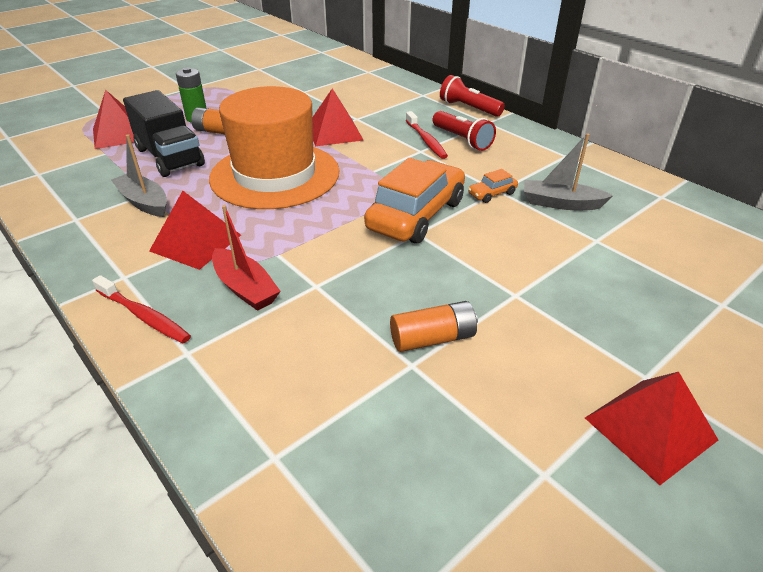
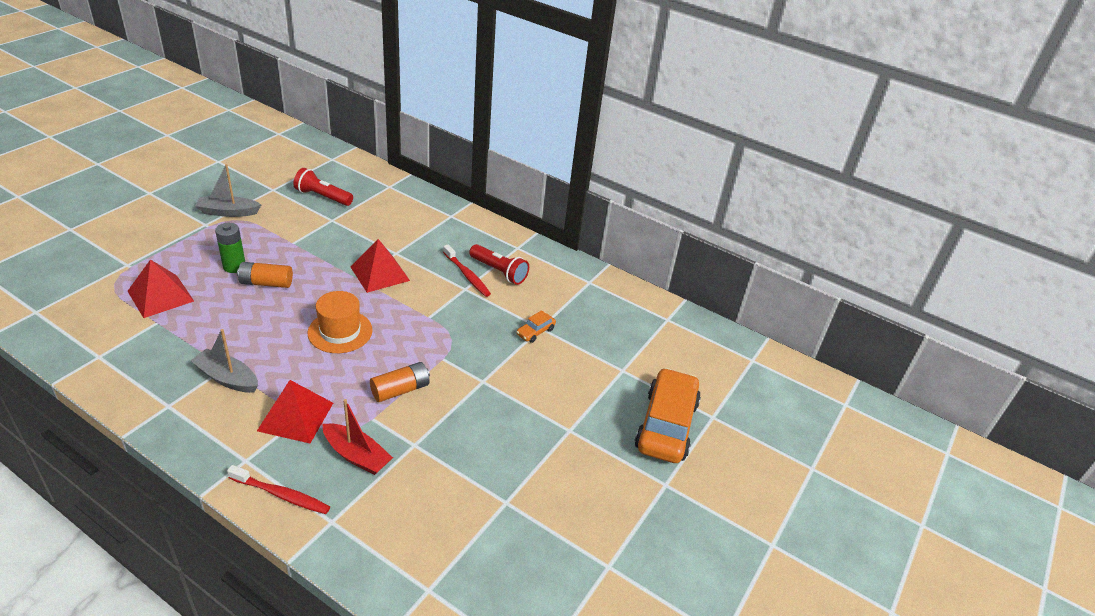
camera: 20 degrees left, 0 degrees up
black truck [123,90,205,177] -> none
orange hat [209,86,340,209] -> orange hat [307,291,373,353], size x0.54
orange car [364,158,465,244] -> orange car moved to [634,368,701,463]
orange battery [390,301,478,352] -> orange battery moved to [370,362,430,402]
red flashlight [440,75,505,117] -> red flashlight moved to [293,168,353,206]
grey boat [524,133,613,210] -> grey boat moved to [195,164,261,217]
red pyramid [585,372,718,485] -> none

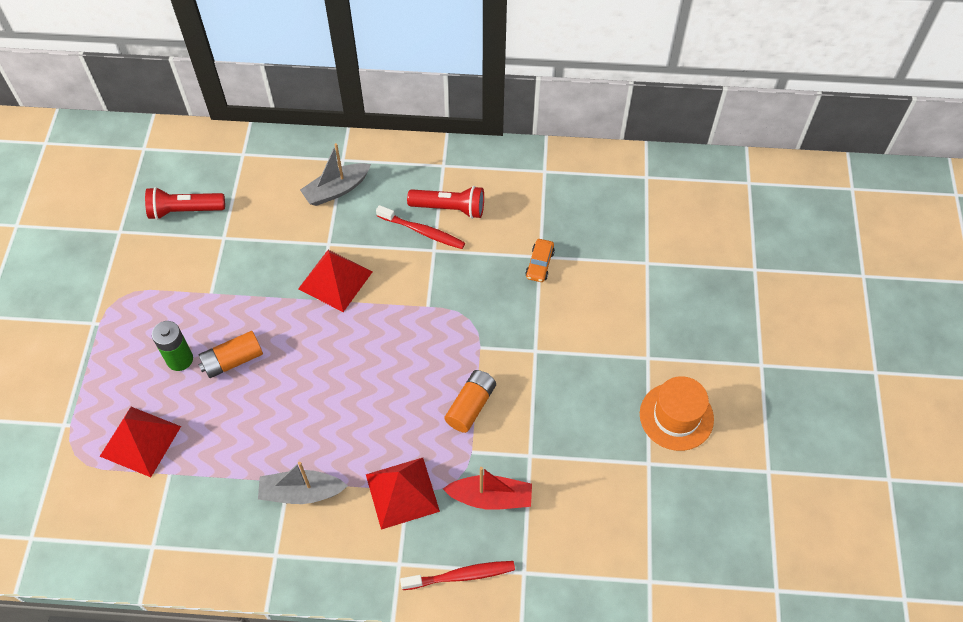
camera: 25 degrees left, 20 degrees up
grey boat [195,164,261,217] -> grey boat moved to [300,143,371,206]
orange hat [307,291,373,353] -> orange hat moved to [640,376,714,451]
orange car [634,368,701,463] -> none

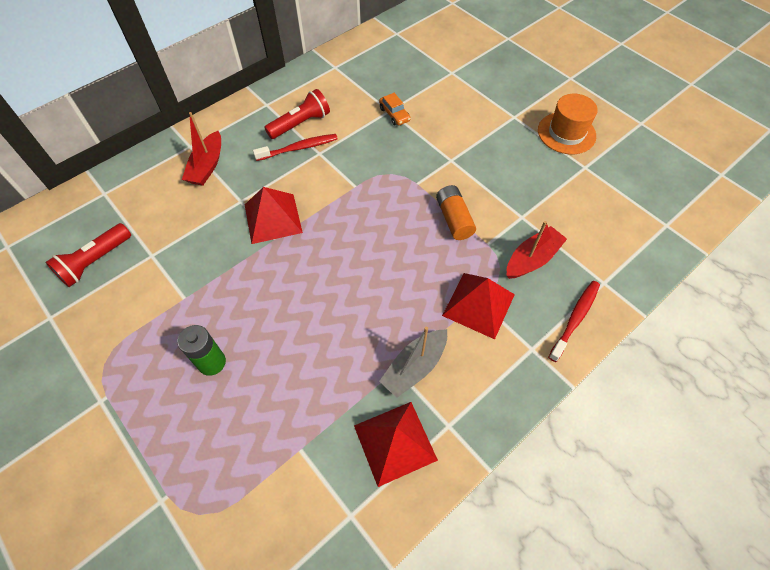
camera: 45 degrees left, 0 degrees up
red pyramid [100,407,181,477] -> red pyramid moved to [354,402,438,487]
orange battery [198,331,263,378] -> none
grey boat [300,143,371,206] -> red boat [182,112,221,186]

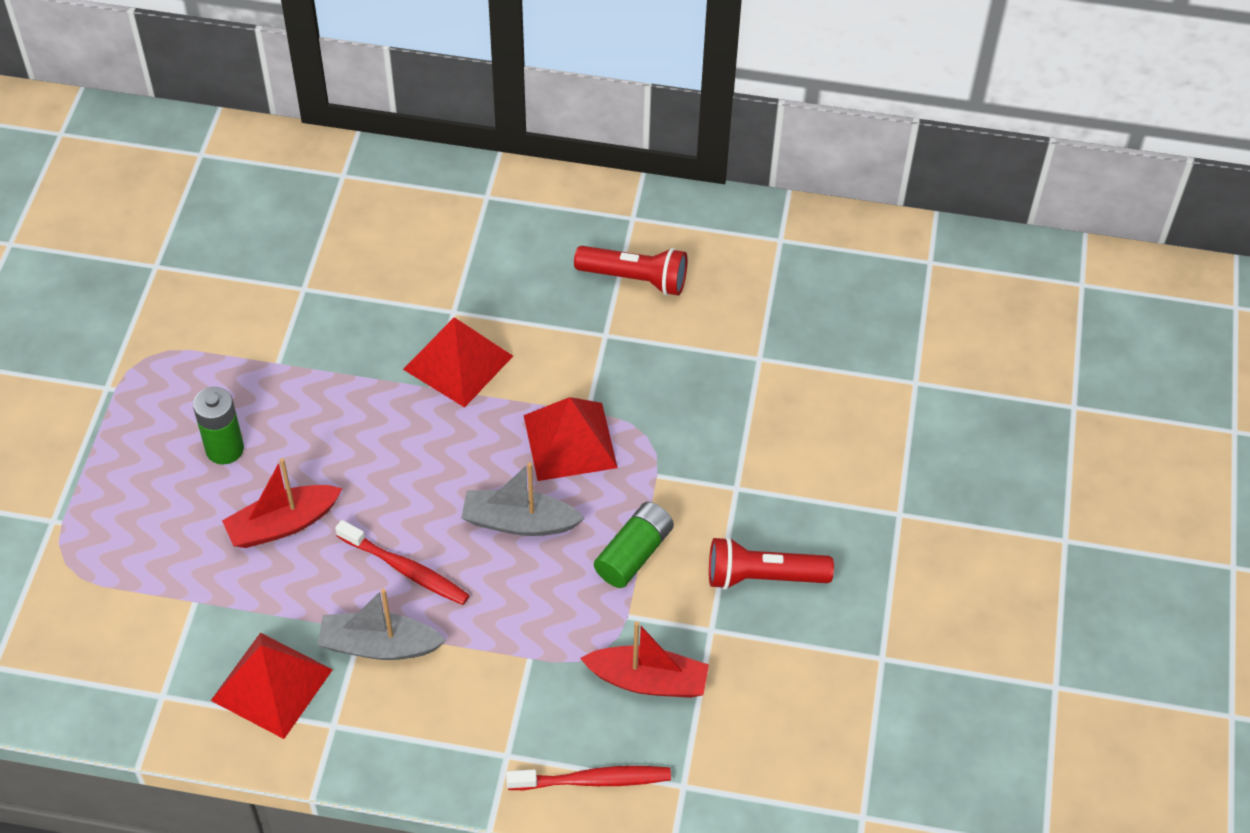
camera: 50 degrees right, 5 degrees down
red flashlight [46,223,131,287] -> red flashlight moved to [709,537,834,590]
red boat [182,112,221,186] -> red boat moved to [222,458,343,548]
red toothbrush [253,134,338,161] -> red toothbrush moved to [335,520,470,605]
orange car [379,93,411,125] -> none
orange battery [436,185,476,240] -> green battery [594,502,674,588]
red pyramid [442,273,515,339] -> red pyramid moved to [524,397,618,481]
orange hat [538,94,598,154] -> none
none -> grey boat [461,462,584,536]

